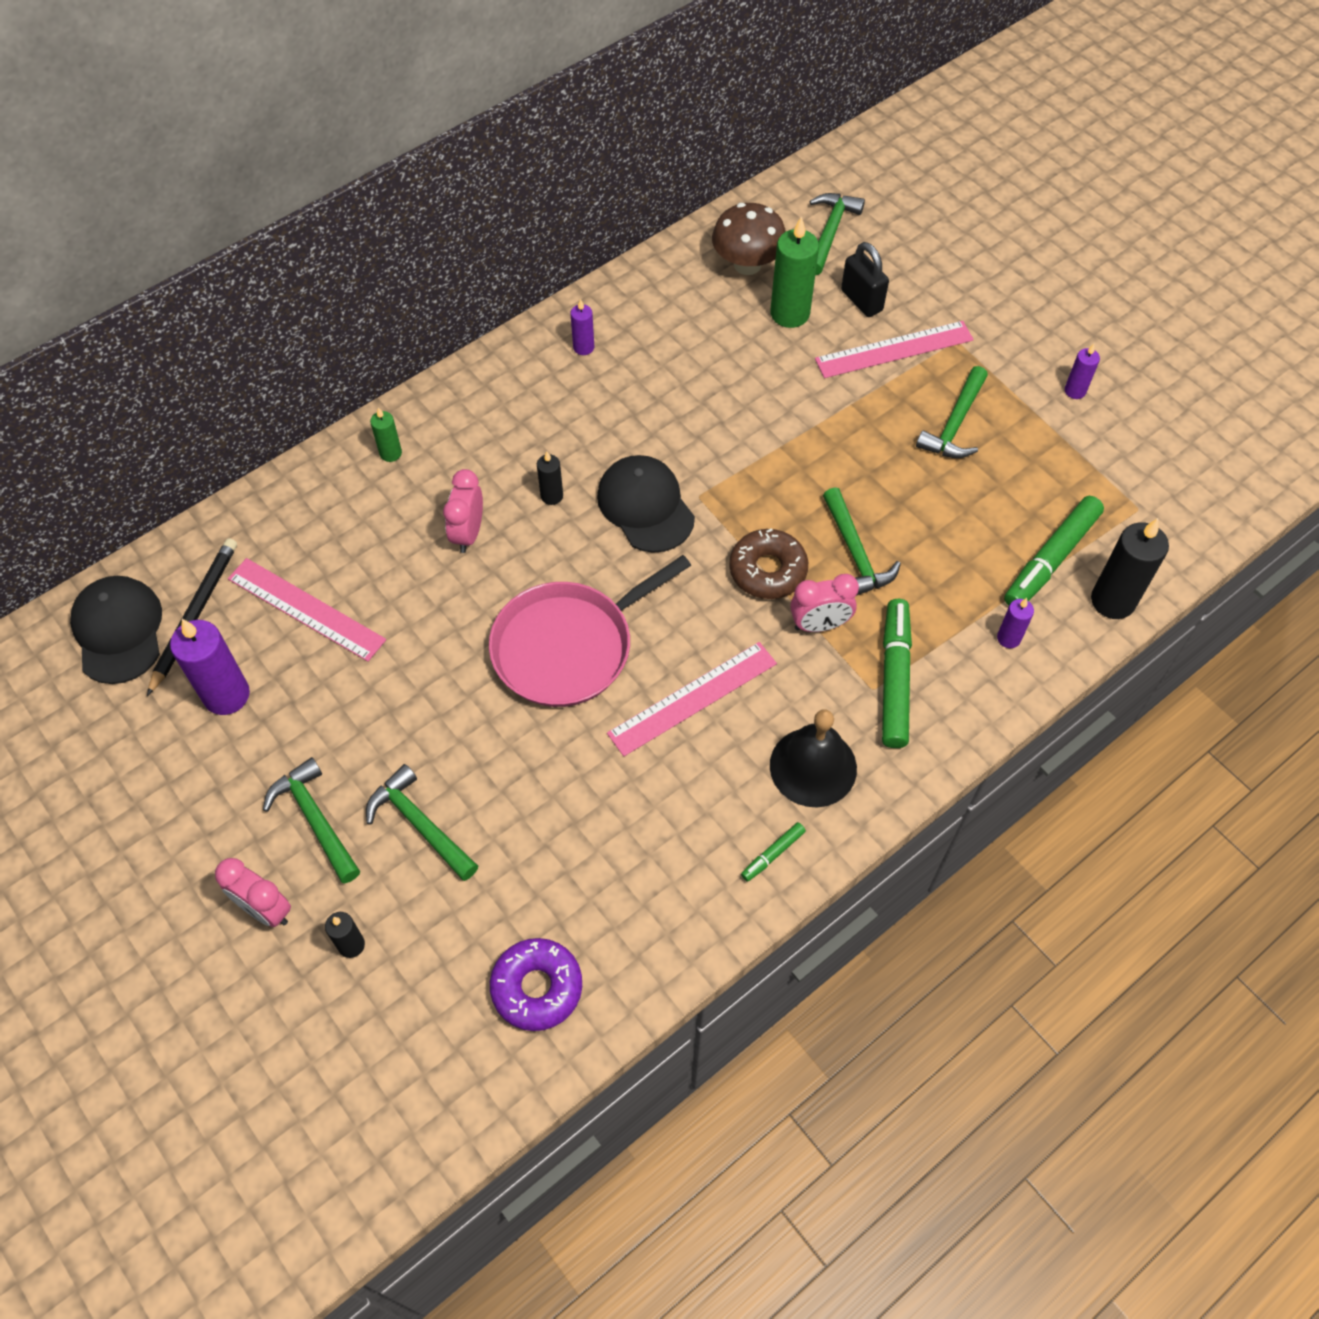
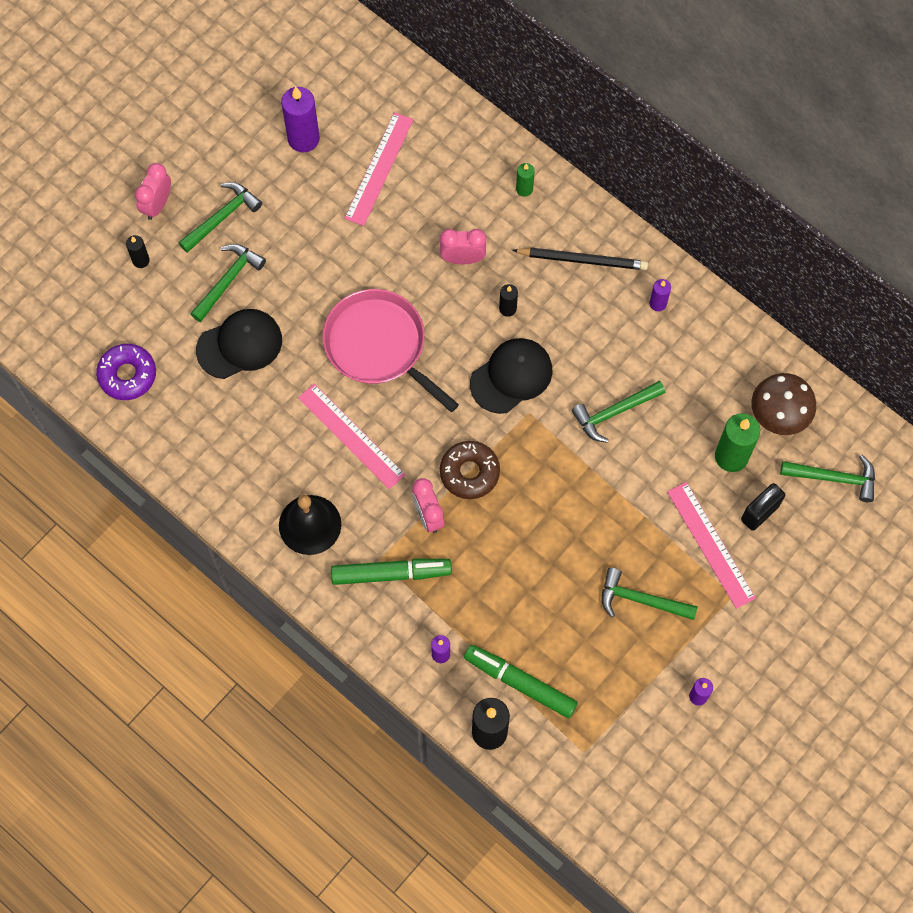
camera: 80 degrees right, 10 degrees up
black cap [70,576,162,684] -> black cap moved to [196,309,282,379]
black pencil [147,538,237,696] -> black pencil moved to [512,248,648,270]
green marker [741,822,806,882] -> none
green hammer [823,487,901,596] -> green hammer moved to [571,381,665,443]

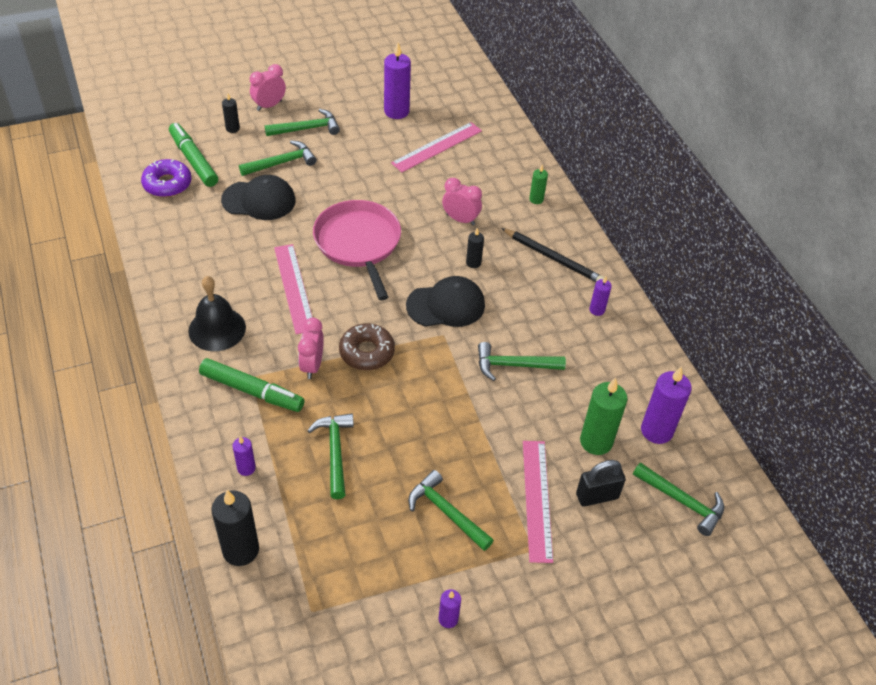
camera: 25 degrees right, 20 degrees down
green marker [464,645,578,718] -> green marker moved to [169,123,218,187]
brown mushroom [752,373,816,435] -> purple candle [641,367,692,444]
none -> green hammer [307,413,354,499]

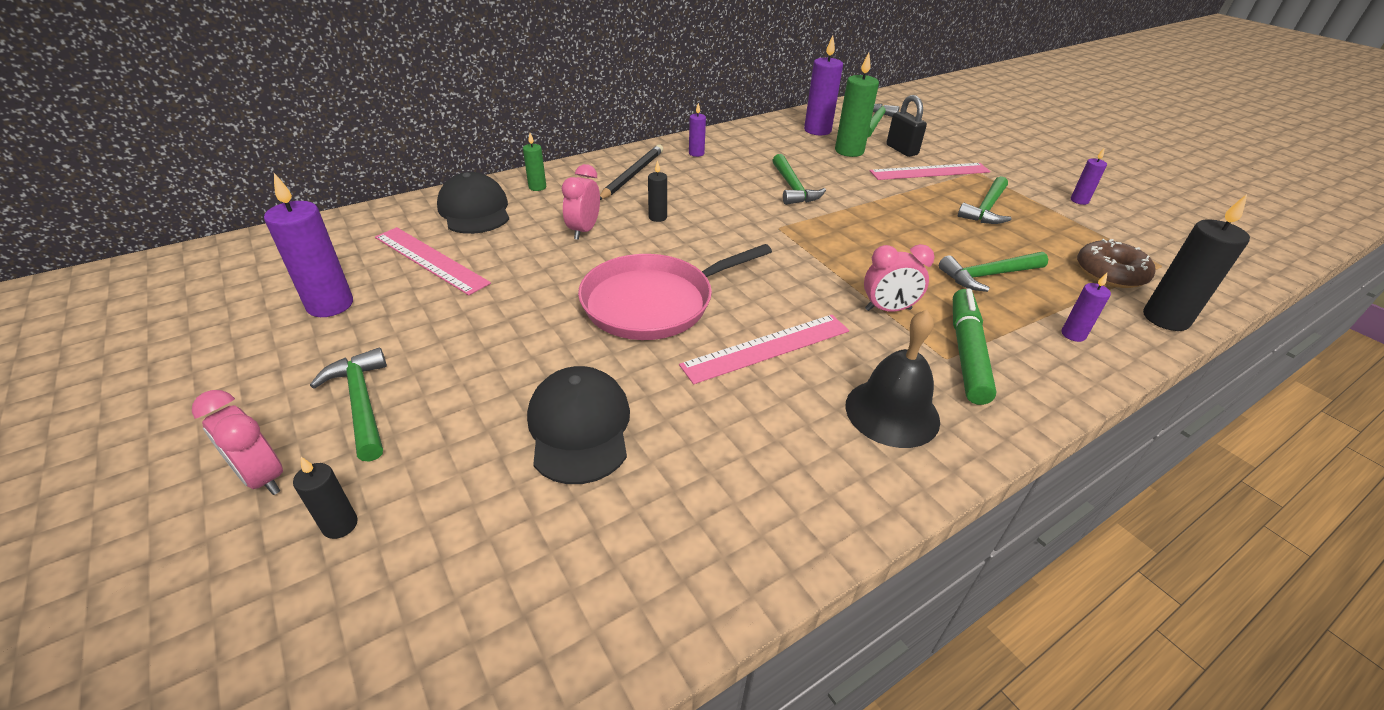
camera: 100 degrees left, 10 degrees down
purple donut [141,159,192,197] -> none
green marker [169,123,218,187] -> none
green hammer [239,141,317,176] -> none
brown donut [339,323,395,370] -> brown donut moved to [1077,239,1156,288]
black cap [406,276,485,327] -> black cap moved to [437,172,509,234]

